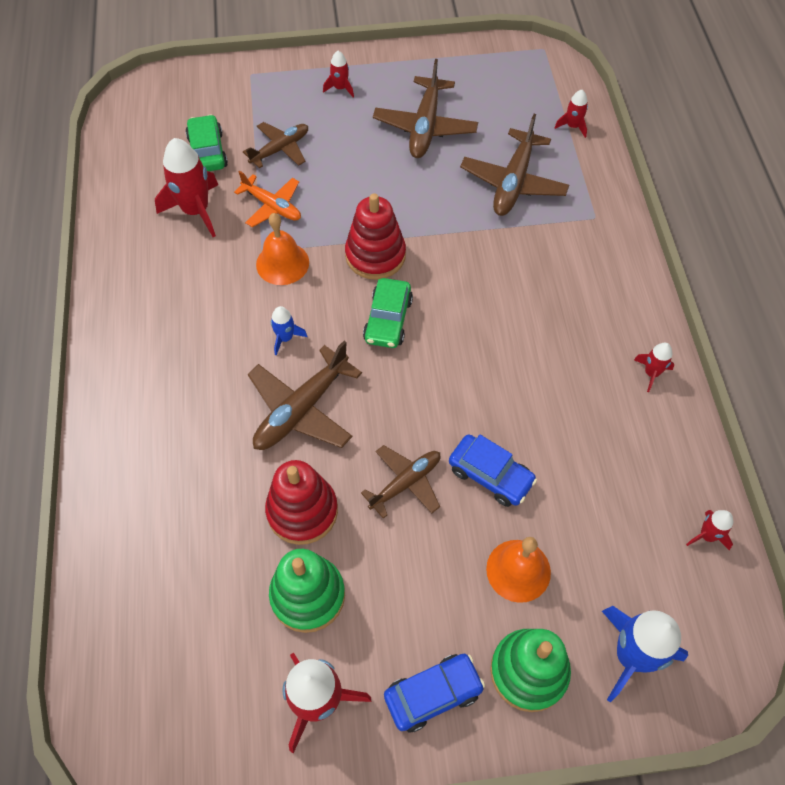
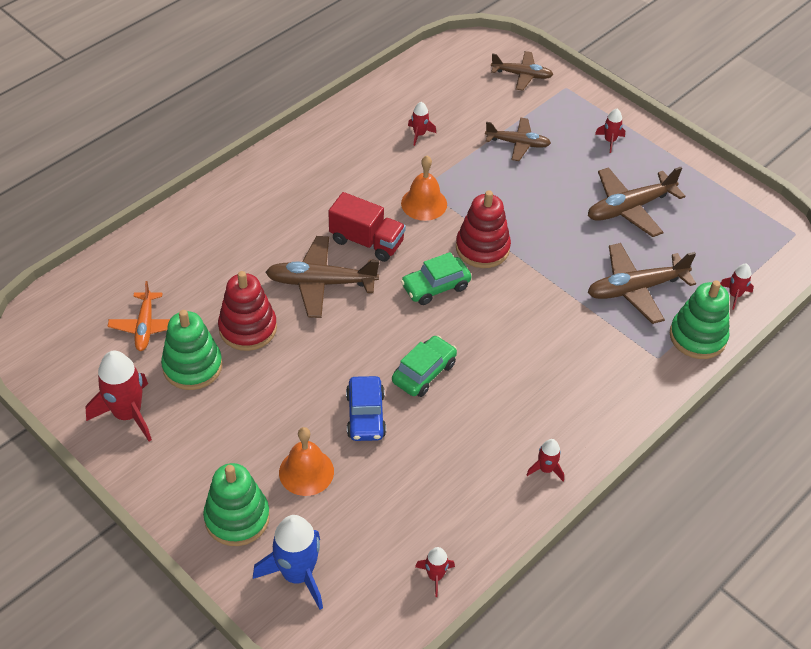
camera: 50 degrees right, 10 degrees down
red rocket [155,138,218,237] -> red rocket [408,102,436,146], size x0.51
green car [185,114,228,171] -> green car moved to [392,335,457,397]
orange plane [234,171,301,227] -> orange plane moved to [108,281,170,351]
blue rocket [271,306,307,355] -> red truck [328,192,406,262]
brown plane [361,445,441,518] -> brown plane moved to [491,51,554,91]
blue car [384,654,485,733] -> none
none -> green stacking toy [670,280,730,359]

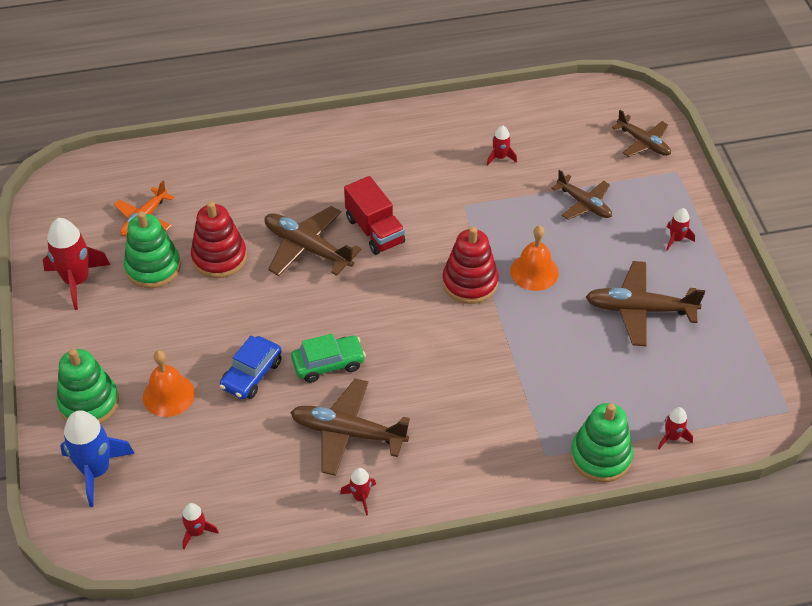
camera: 35 degrees right, 0 degrees up
orange bell [401,156,447,221] -> orange bell moved to [510,226,559,291]
green car [401,252,471,305] -> none
brown plane [588,243,696,324] -> brown plane moved to [290,379,410,476]

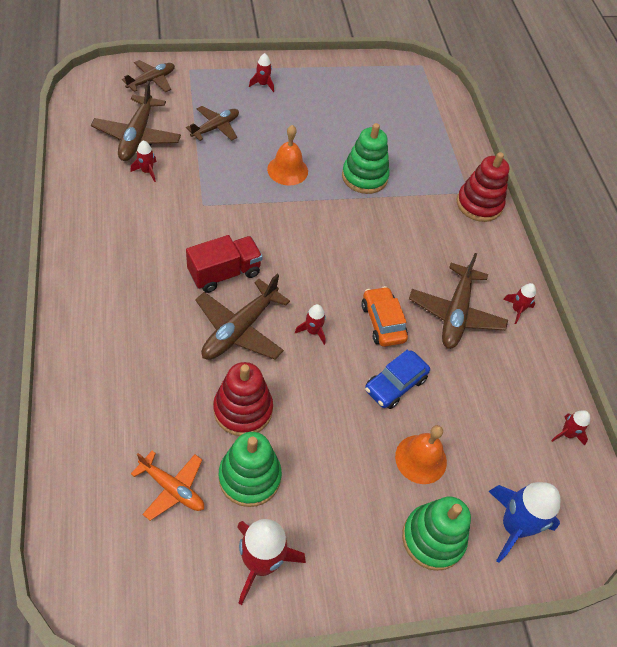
camera: 95 degrees left, 5 degrees up
blue car [220,336,282,399] -> blue car turned 105 degrees clockwise [365,350,430,409]
green car [291,334,366,383] -> orange car [361,286,408,347]
red stacking toy [442,227,499,304] -> red stacking toy moved to [457,152,509,222]
green stacking toy [570,403,633,482] -> green stacking toy moved to [342,123,389,194]
brown plane [586,261,705,346] -> brown plane moved to [91,81,181,161]
red rocket [658,407,693,449] -> red rocket moved to [295,304,326,345]

